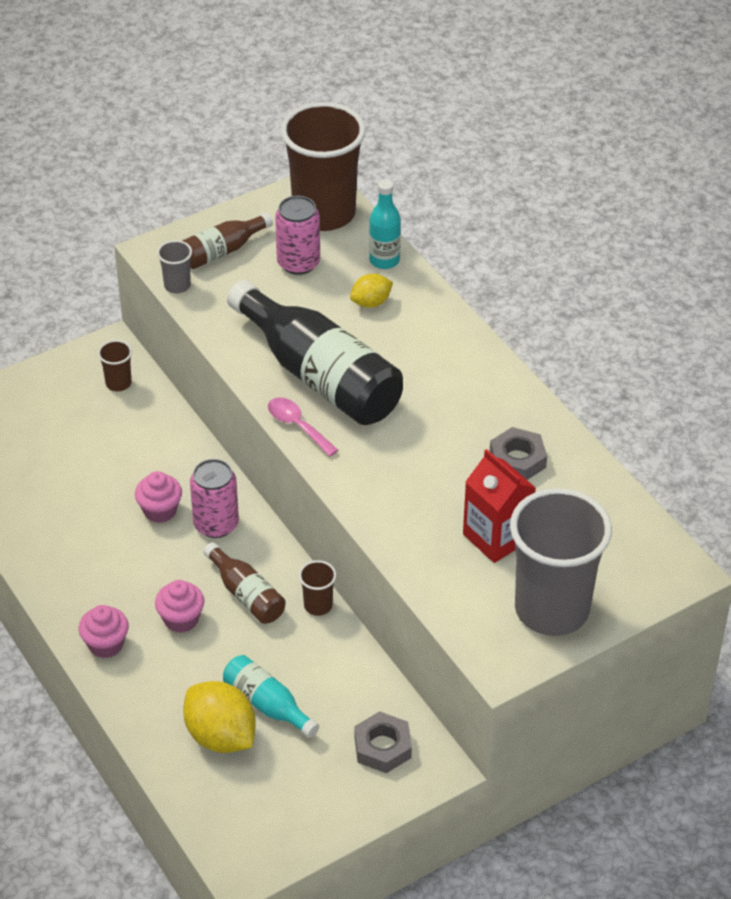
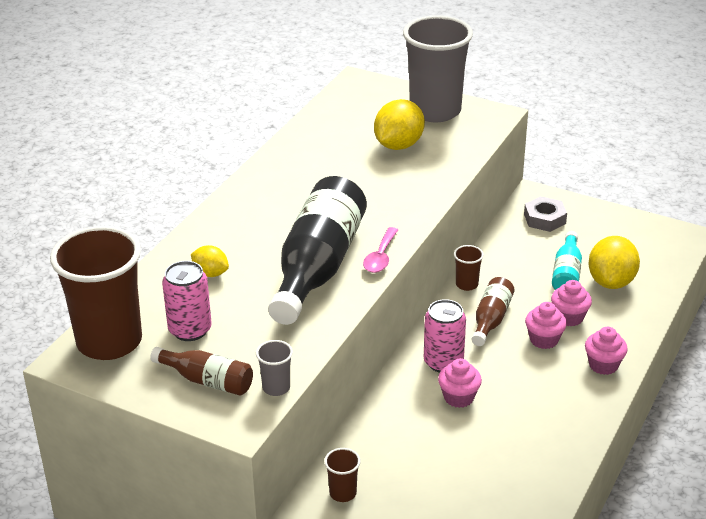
camera: 120 degrees left, 10 degrees down
turquoise bottle [369,179,401,269] -> none
red carton [463,449,536,563] -> yellow lemon [374,99,425,150]
grey nut [490,427,547,480] -> none
none -> pink cupcake [551,280,592,327]

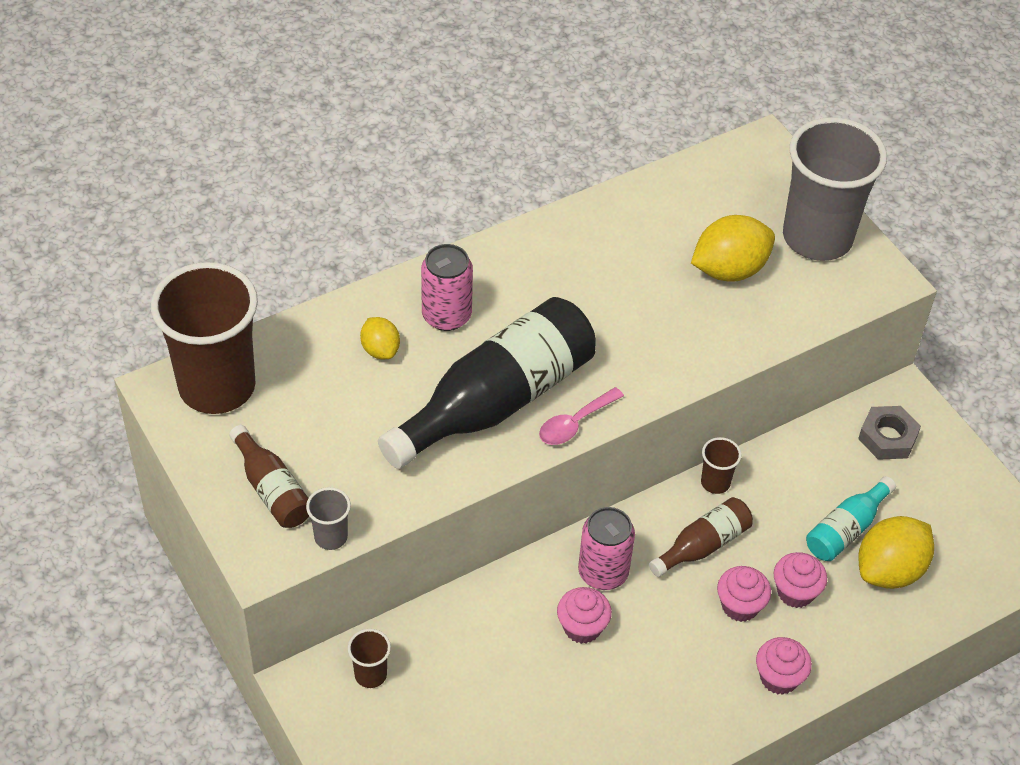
camera: 30 degrees right, 15 degrees up
pink can [162,261,212,341] -> pink can moved to [421,244,473,331]

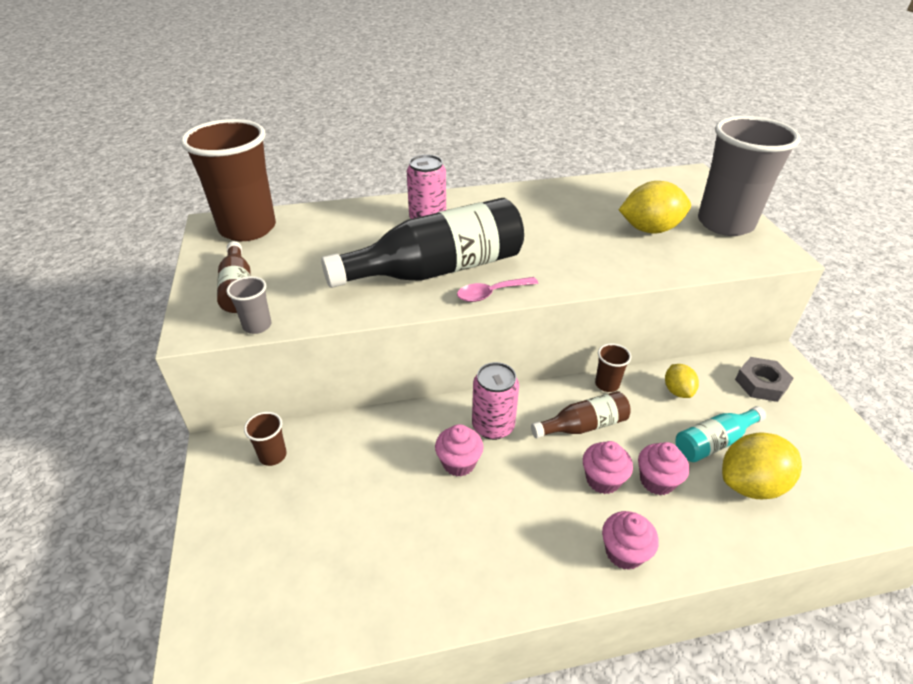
camera: 20 degrees right, 10 degrees down
yellow lemon [360,317,400,359] -> yellow lemon moved to [665,364,699,398]

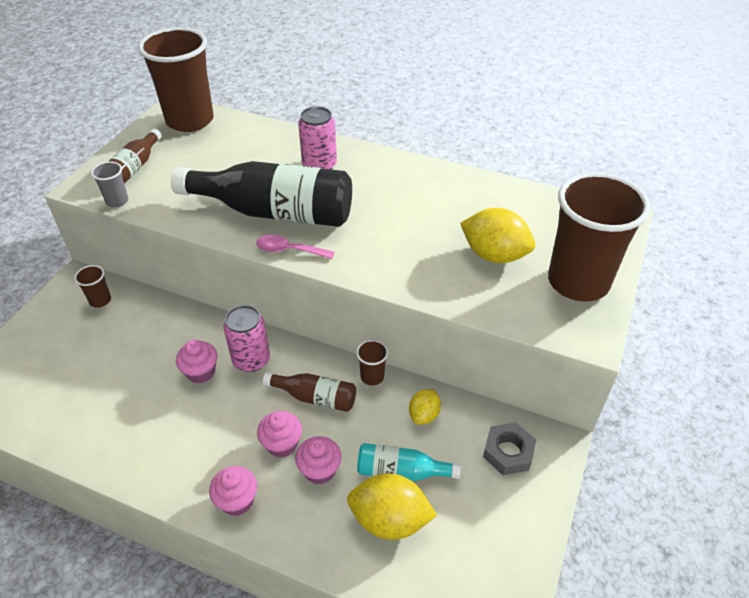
camera: 35 degrees right, 5 degrees up
grey cup [698,116,801,236] -> brown cup [548,172,651,302]

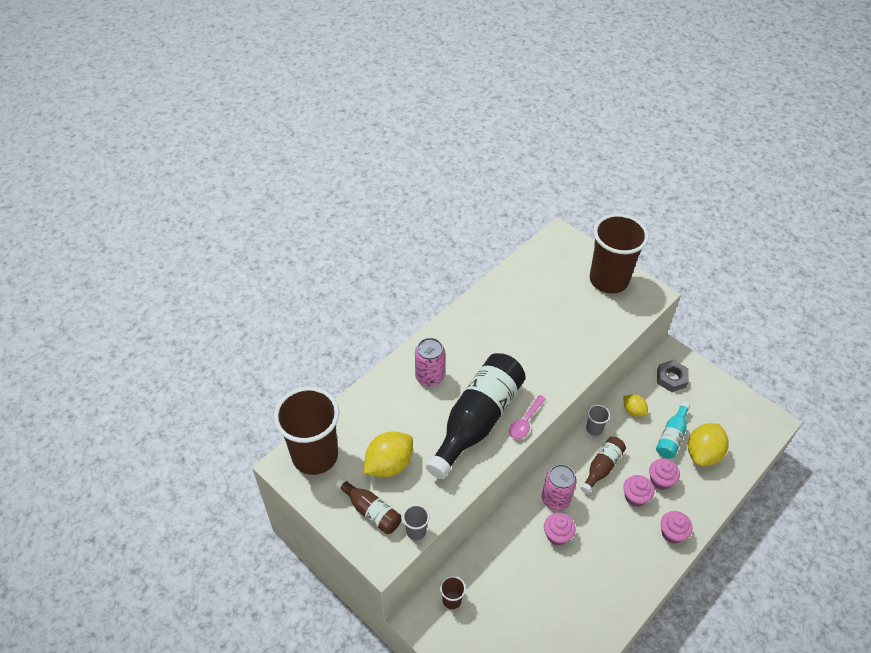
camera: 70 degrees left, 5 degrees up
brown cup [356,340,388,386] -> grey cup [586,404,610,436]
yellow lemon [460,208,535,263] -> yellow lemon moved to [364,431,413,477]

